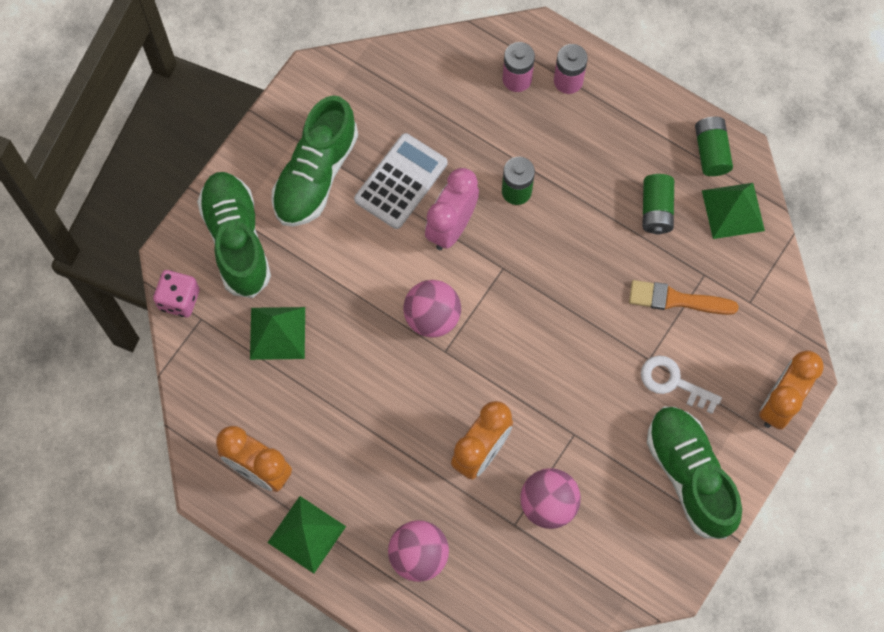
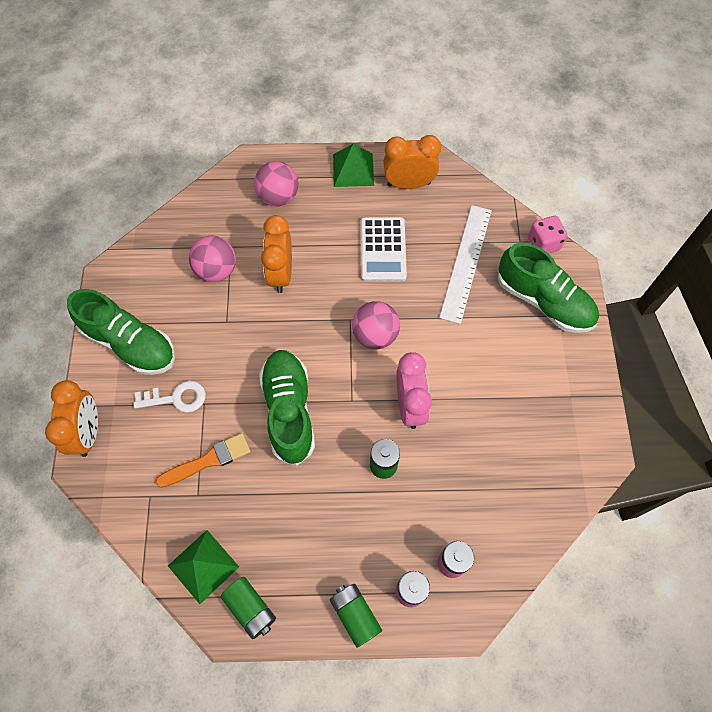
camera: 145 degrees right, 5 degrees down
green pyramid [250,307,305,360] -> white ruler [439,205,492,324]
green shoe [272,95,358,227] -> green shoe moved to [259,350,315,466]
white calculator [354,133,447,229] -> white calculator moved to [361,217,407,282]
green battery [642,174,674,234] -> green battery moved to [330,584,382,648]

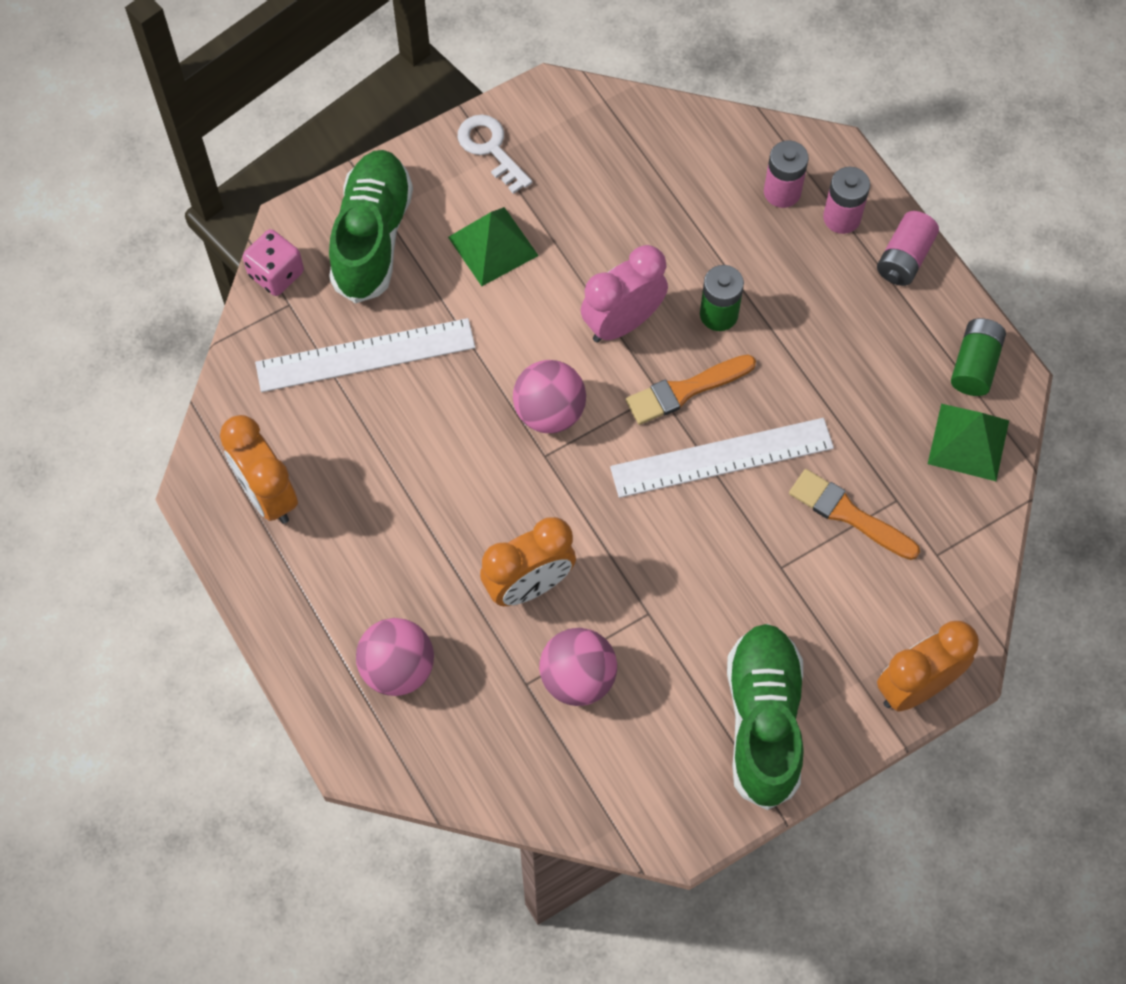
camera: 120 degrees left, 0 degrees up
white key [134,381,206,413] -> white key moved to [458,115,532,194]
green shoe [259,350,315,466] -> white ruler [610,418,834,498]
green battery [330,584,382,648] -> pink battery [877,211,939,286]
green pyramid [333,144,374,187] -> green pyramid moved to [448,207,539,286]
white calculator [361,217,407,282] -> none
none -> orange brush [626,355,756,425]

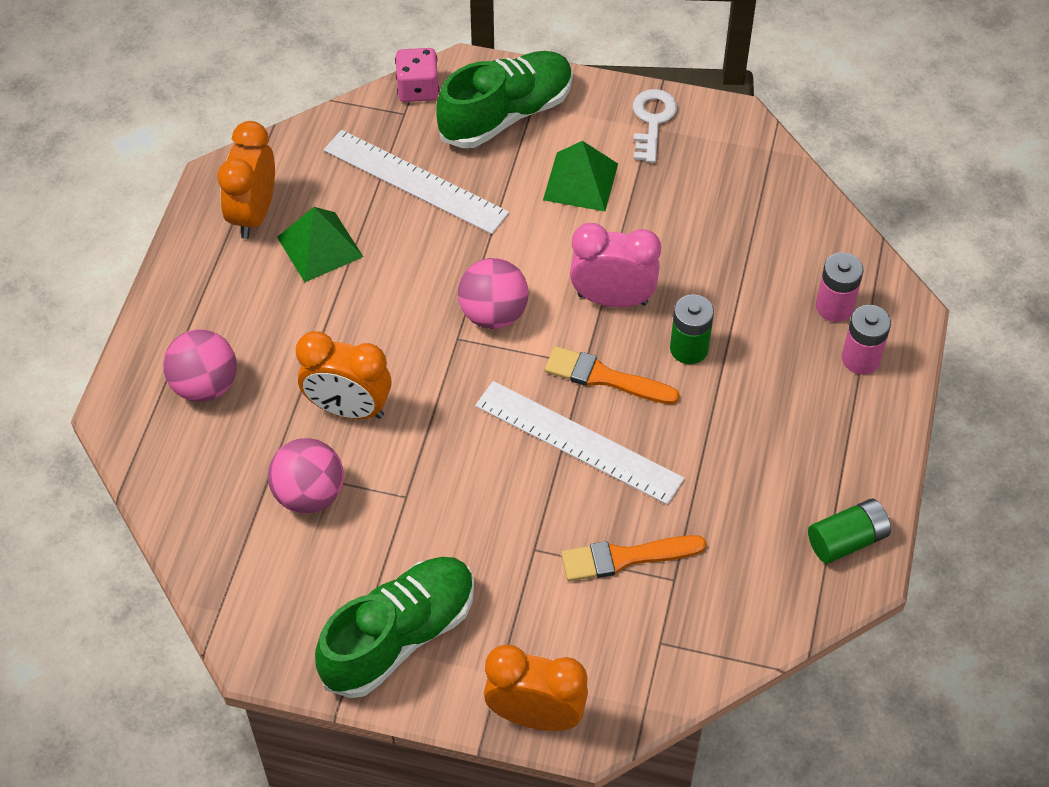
camera: 45 degrees right, 10 degrees down
orange brush [789,469,920,560] -> orange brush turned 90 degrees counterclockwise [561,535,706,581]
pink battery [877,211,939,286] -> none
green pyramid [928,404,1009,481] -> green pyramid moved to [277,207,363,282]

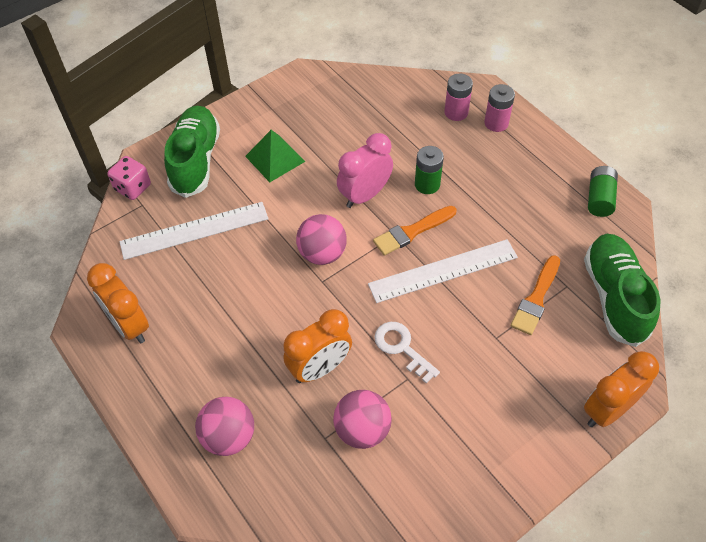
camera: 50 degrees left, 0 degrees up
green pyramid [277,207,363,282] -> none
green shoe [315,557,474,698] -> green shoe moved to [584,234,660,347]
white key [633,89,677,163] -> white key moved to [374,322,440,384]

